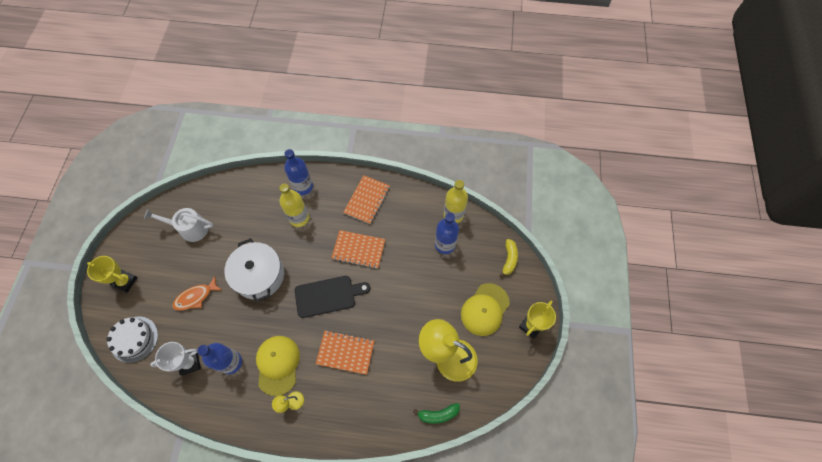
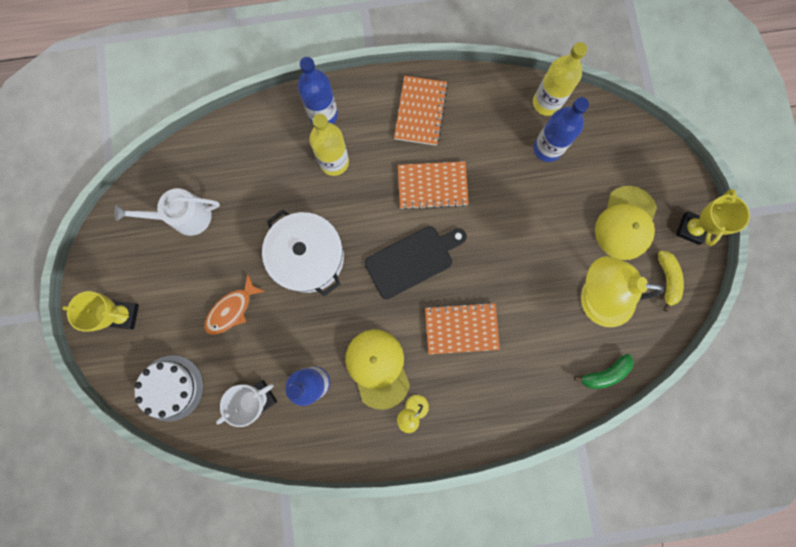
camera: 15 degrees left, 15 degrees up
yellow banana [499,239,518,278] -> yellow banana moved to [658,251,684,312]

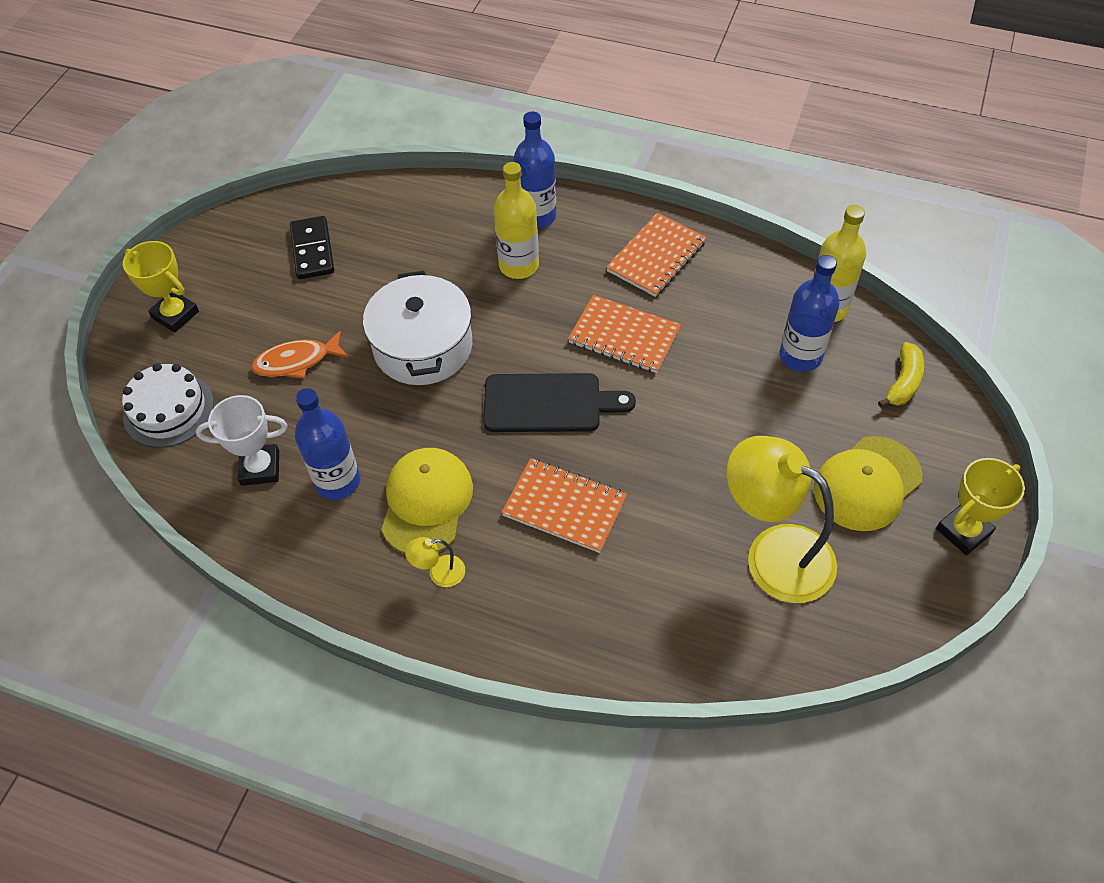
camera: 30 degrees right, 25 degrees down
white watering can [115,188,220,236] -> black domino [290,216,334,279]
green banana [574,354,634,389] -> none
yellow banana [658,251,684,312] -> yellow banana moved to [878,342,924,408]

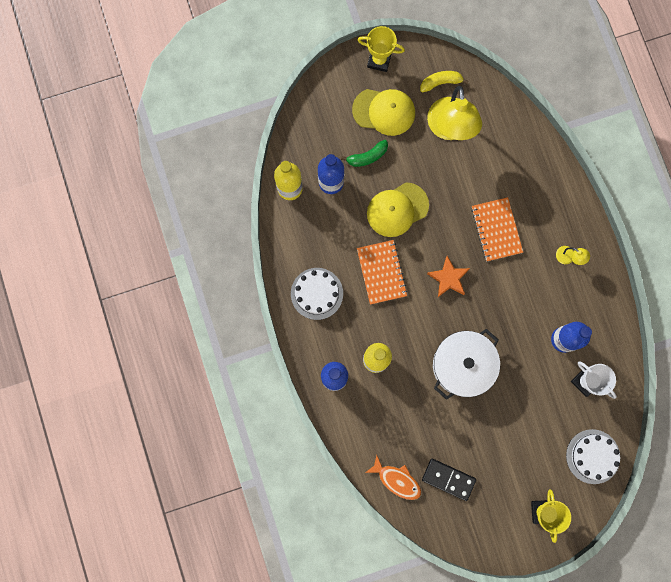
camera: 130 degrees left, 25 degrees up
orange fish [251,330,349,379] -> orange fish moved to [365,455,421,500]
black domino [290,216,334,279] -> black domino turned 75 degrees clockwise [422,459,476,501]
yellow cap [381,448,473,553] -> yellow cap moved to [367,183,429,237]
black cutting board [483,373,636,432] -> orange star [427,256,470,297]
orange notebook [606,213,707,297] -> white cake [291,268,343,320]
yellow banana [878,342,924,408] -> yellow banana moved to [420,71,469,92]
none -> green banana [341,140,388,167]

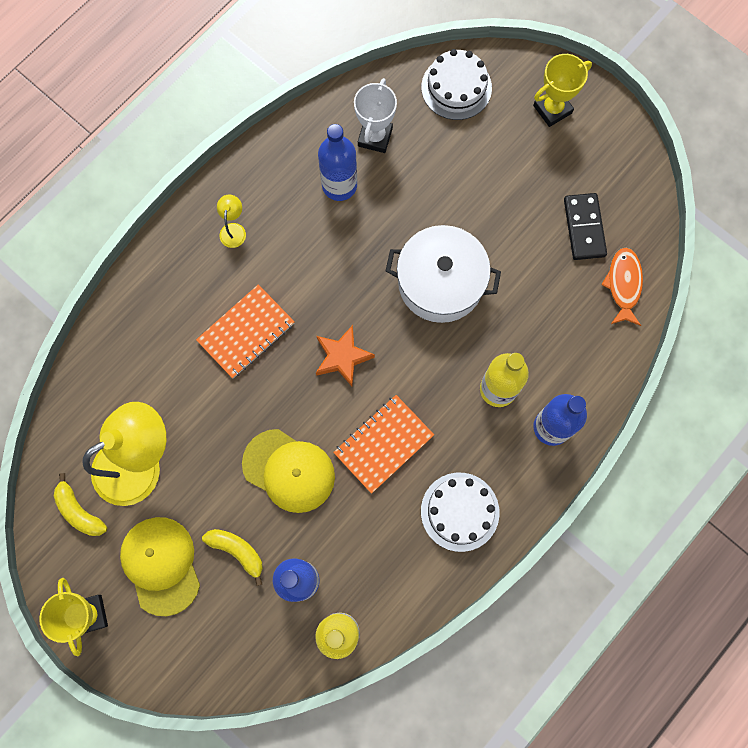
camera: 120 degrees left, 5 degrees down
green banana [341,140,388,167] -> yellow banana [202,529,263,586]

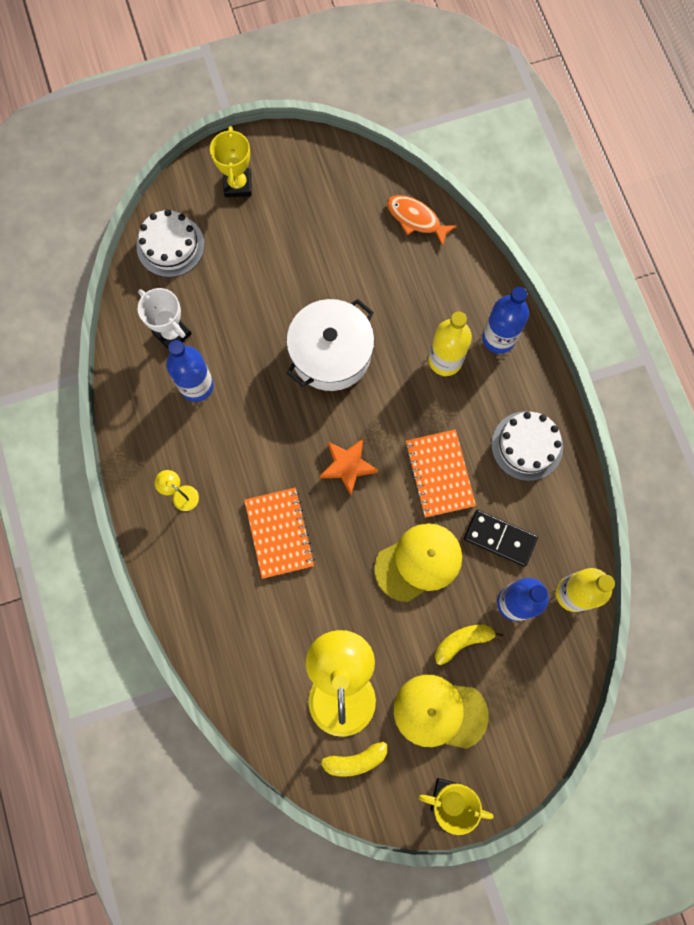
camera: 60 degrees left, 0 degrees up
black domino [564,193,607,260] -> black domino moved to [464,510,538,566]

